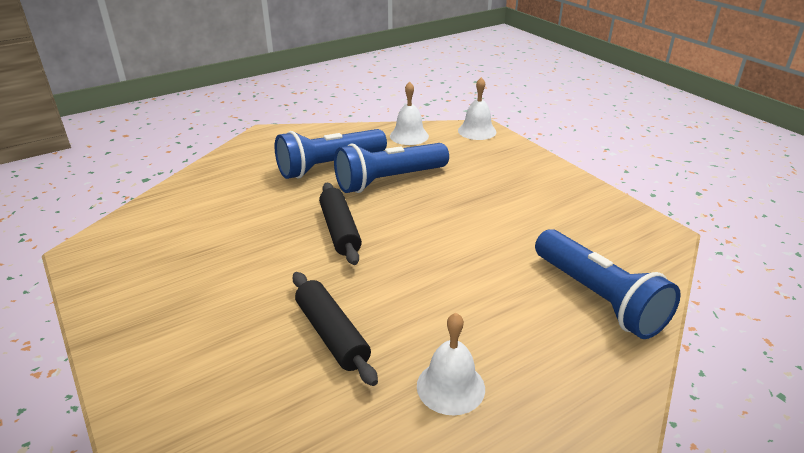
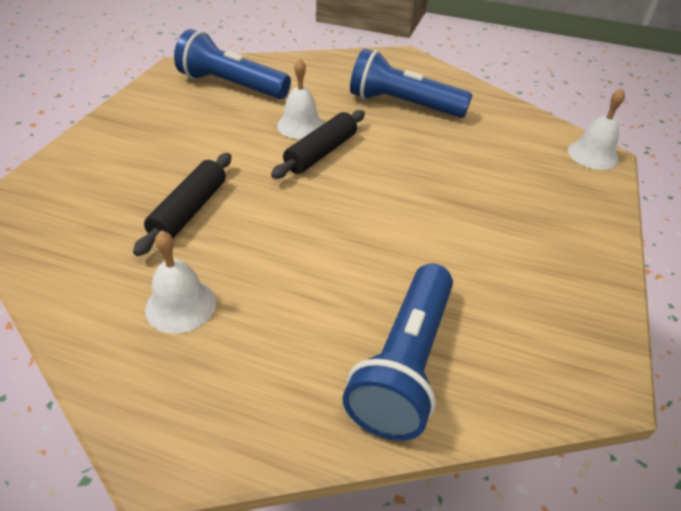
camera: 50 degrees right, 10 degrees up
blue flashlight [334,143,449,193] -> blue flashlight moved to [174,29,291,99]
white bell [390,81,429,145] -> white bell moved to [277,59,324,139]

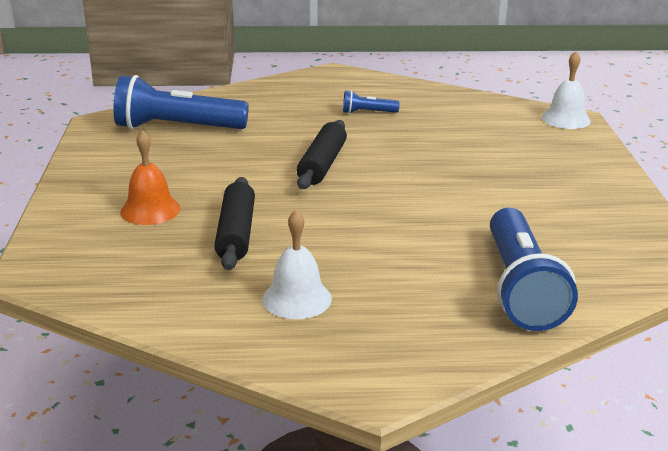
camera: 20 degrees left, 15 degrees down
white bell [277,59,324,139] -> none
blue flashlight [350,48,473,118] -> blue flashlight [343,90,400,114], size x0.45
none -> orange bell [120,130,181,225]

